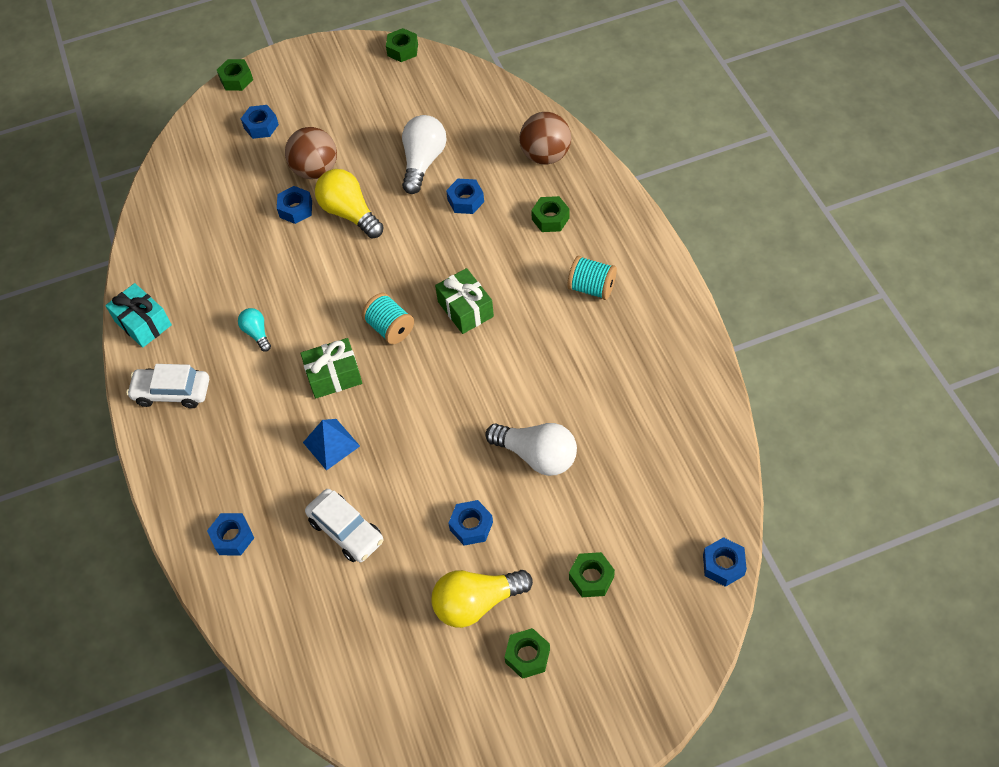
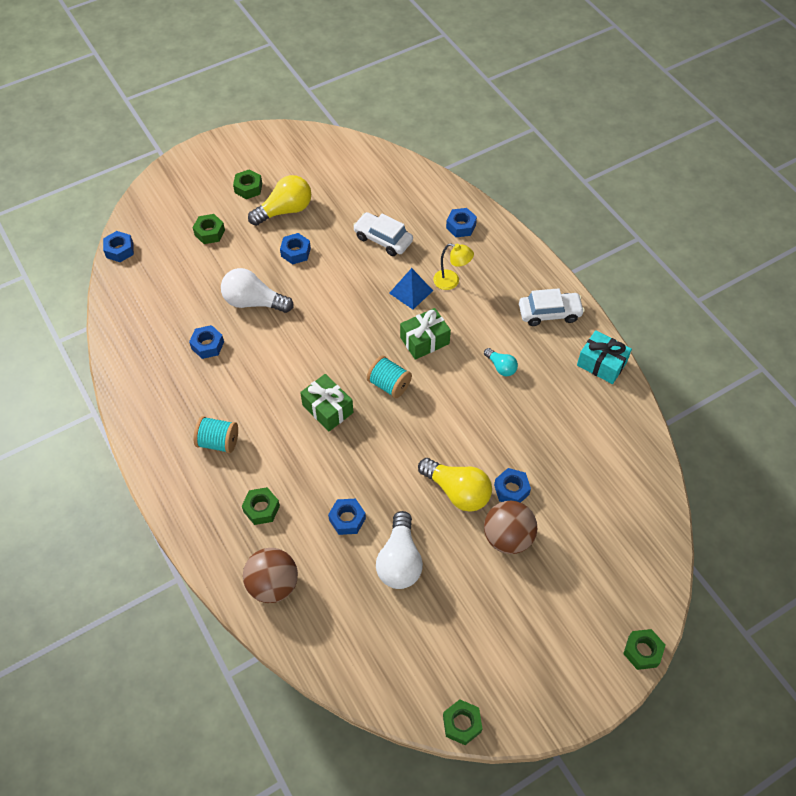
camera: 165 degrees right, 0 degrees up
blue nut [241,105,279,139] -> blue nut moved to [189,325,224,359]
none -> yellow lamp [433,243,474,290]

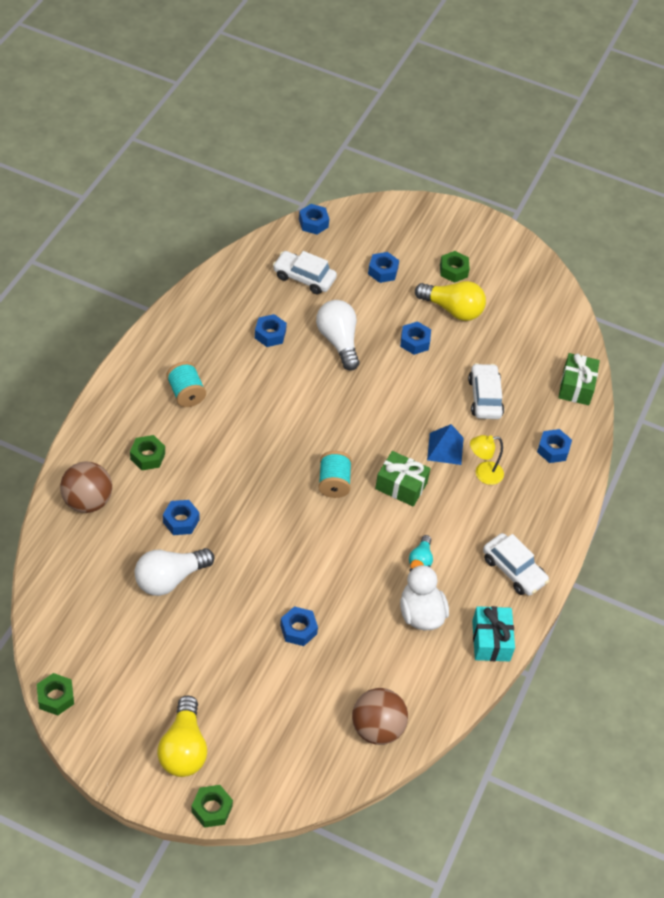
camera: 50 degrees right, 5 degrees down
green nut [192,214,225,244] -> blue nut [368,252,399,283]
green gift [300,374,353,431] -> green gift moved to [558,353,600,405]
yellow light bulb [418,458,492,512] -> yellow light bulb moved to [157,696,207,777]
yellow lamp [433,243,474,290] -> yellow lamp turned 90 degrees clockwise [470,435,504,485]
brown ball [484,501,537,554] -> brown ball moved to [352,688,408,745]
none -> white car [273,251,337,294]
none -> white duck [400,560,449,630]

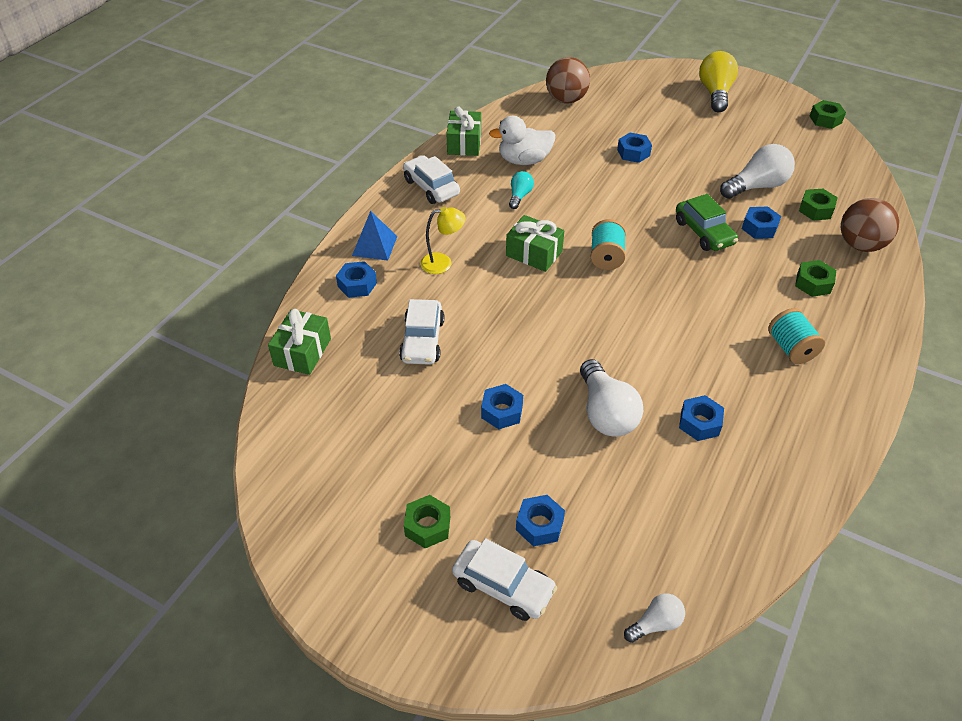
camera: 170 degrees left, 5 degrees down
green nut [192,785,233,828] -> green nut moved to [799,189,838,221]
white car [273,251,337,294] -> white car moved to [452,538,557,621]
blue nut [299,204,329,234] -> white light bulb [624,593,685,643]
white duck [400,560,449,630] -> white duck turned 90 degrees clockwise [489,116,555,165]
yellow light bulb [415,281,486,321] -> none
blue pyramid [427,424,464,465] -> blue pyramid moved to [352,211,397,261]
turquoise gift [472,606,515,661] -> green gift [446,106,481,156]
none -> green car [676,194,738,251]

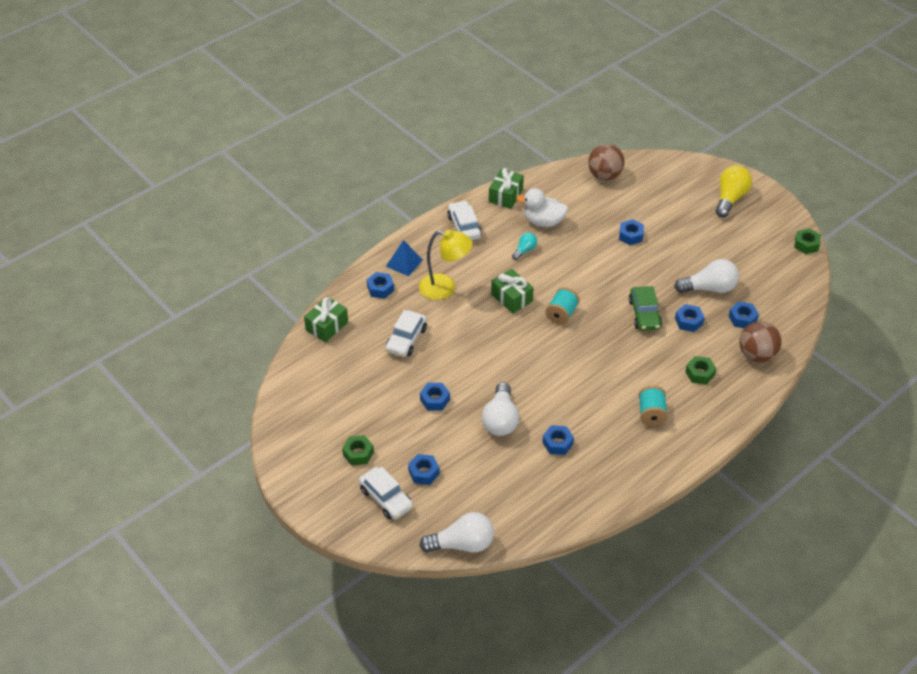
camera: 20 degrees right, 0 degrees up
yellow lamp [420,207,466,274] -> yellow lamp [419,230,473,300], size x1.59
white light bulb [624,593,685,643] -> white light bulb [419,512,494,553], size x1.85
green nut [799,189,838,221] -> blue nut [728,301,759,328]

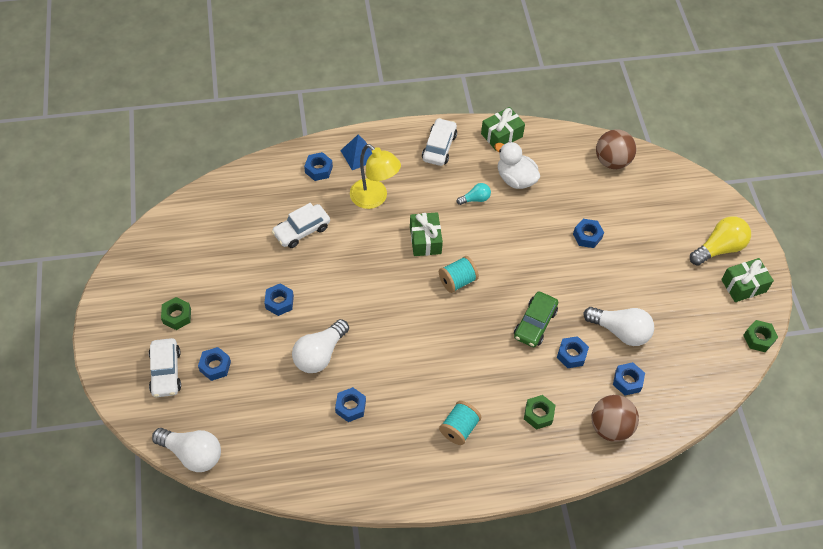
camera: 30 degrees right, 10 degrees up
green gift [304,297,348,343] -> green gift moved to [721,258,774,302]

